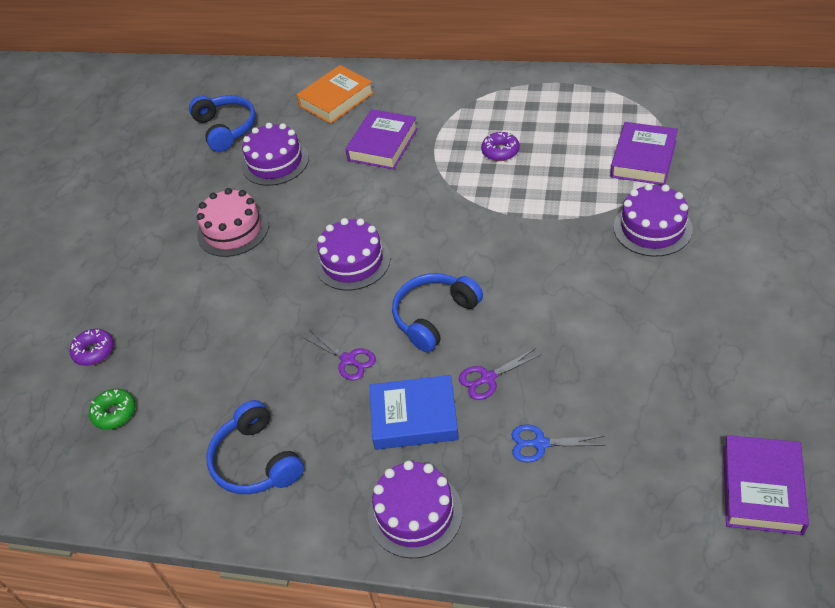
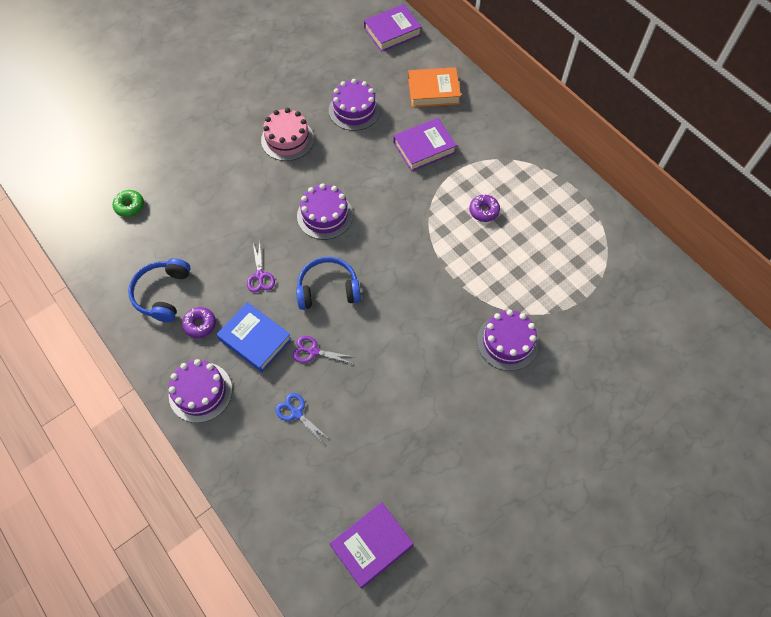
camera: 35 degrees right, 15 degrees up
purple donut [70,329,114,366] -> purple donut moved to [182,307,216,338]
blue headphones [189,95,256,152] -> none
purple book [610,122,678,185] -> purple book moved to [364,4,422,52]

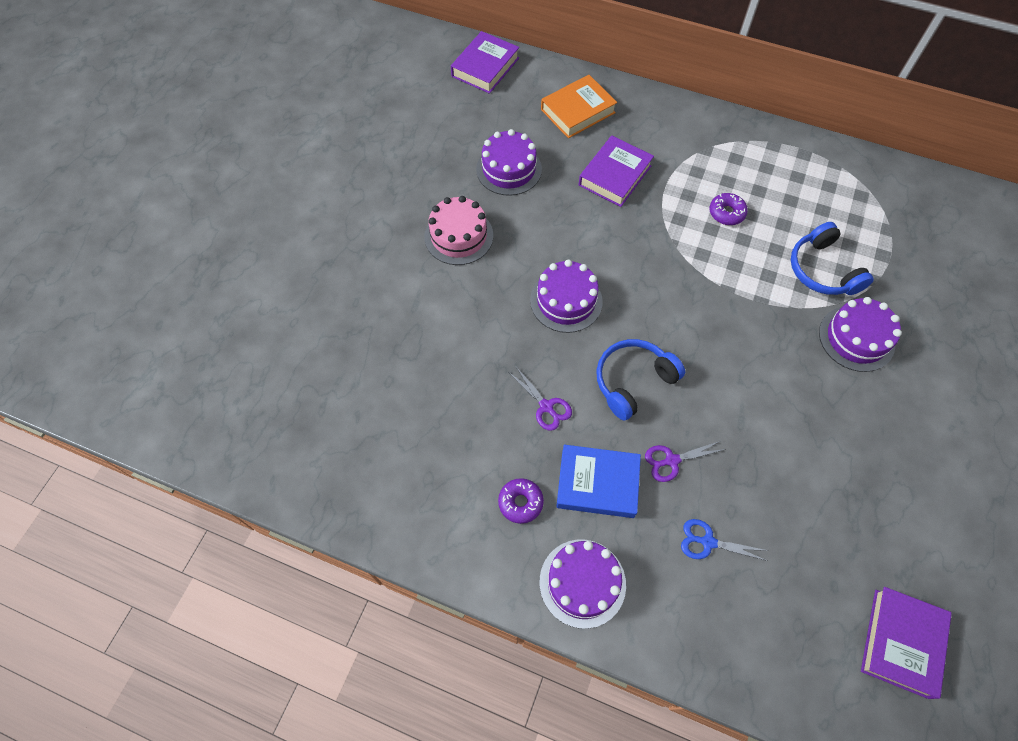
camera: 30 degrees left, 0 degrees up
green donut [113,190,144,217] -> none
blue headphones [128,258,191,322] -> blue headphones moved to [791,222,874,295]

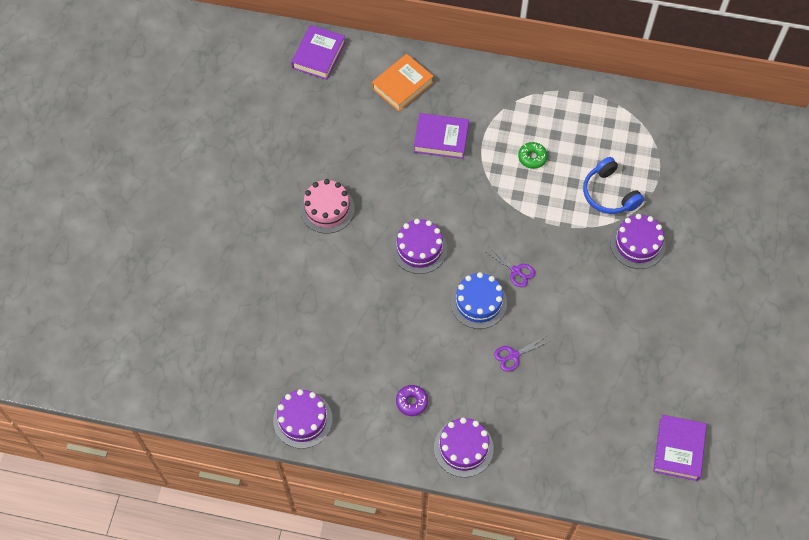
camera: 10 degrees left, 0 degrees up
purple cake [476,129,542,196] -> purple cake moved to [273,389,333,449]
purple scissors [510,367,572,431] -> purple scissors moved to [484,246,535,287]
blue book [556,445,641,518] -> none
purple book [579,136,654,207] -> purple book turned 75 degrees clockwise [414,113,469,159]
blue headphones [596,339,685,420] -> blue cake [451,272,507,329]
blue scissors [681,519,768,561] -> none
purple donut [709,193,748,225] -> green donut [518,142,548,169]

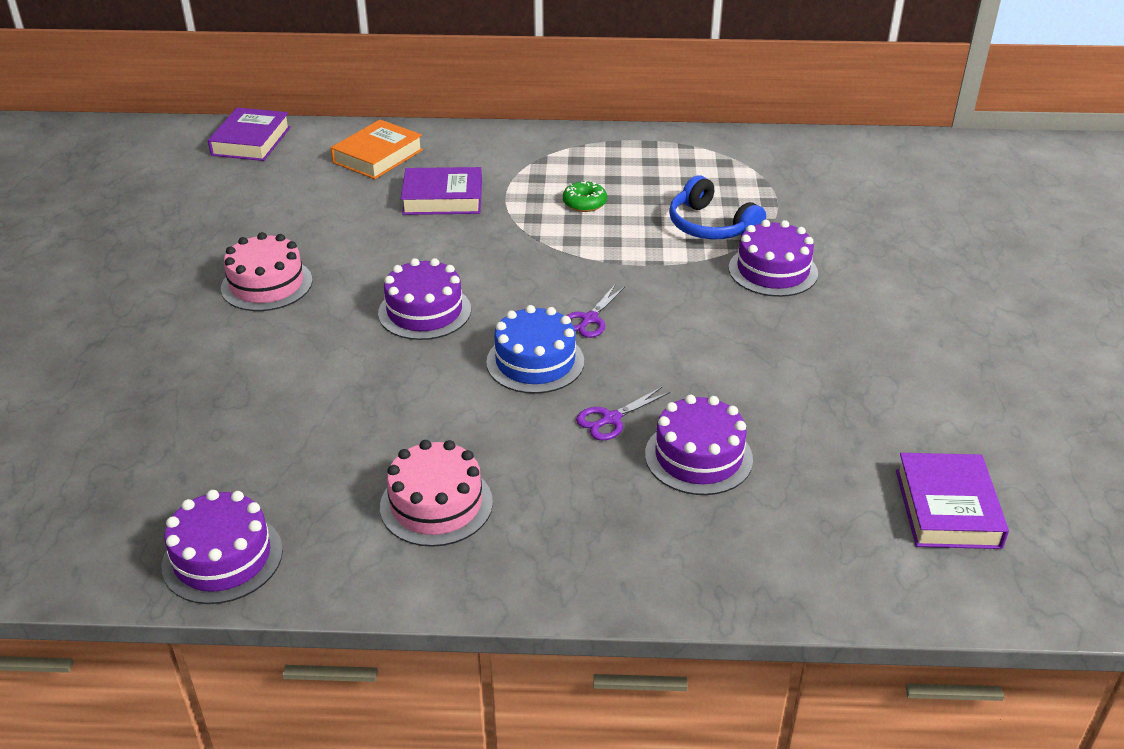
camera: 10 degrees left, 25 degrees down
purple donut [396,385,428,416] -> pink cake [380,440,493,547]
purple cake [434,417,494,477] -> purple cake moved to [645,394,753,495]
purple scissors [484,246,535,287] -> purple scissors turned 90 degrees clockwise [566,285,625,338]

